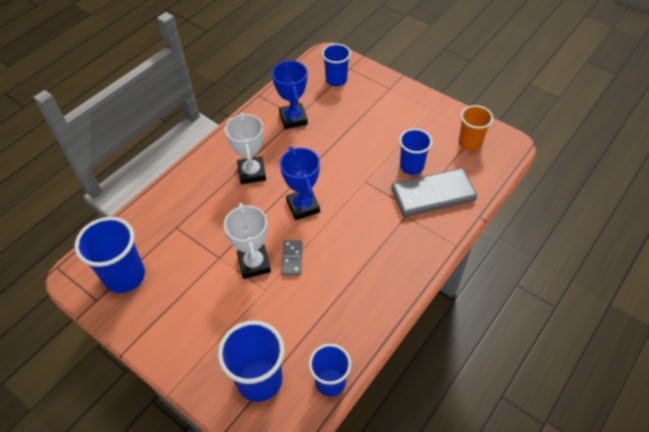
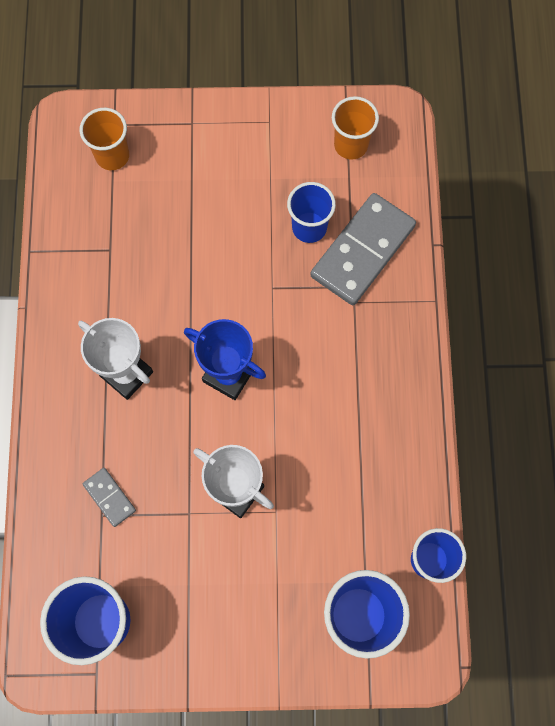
camera: 40 degrees left, 20 degrees up
blue trophy [272,60,308,129] -> none
grey domino [281,240,302,275] -> grey domino moved to [83,468,136,527]
blue cup [322,43,351,86] -> orange cup [80,108,129,170]

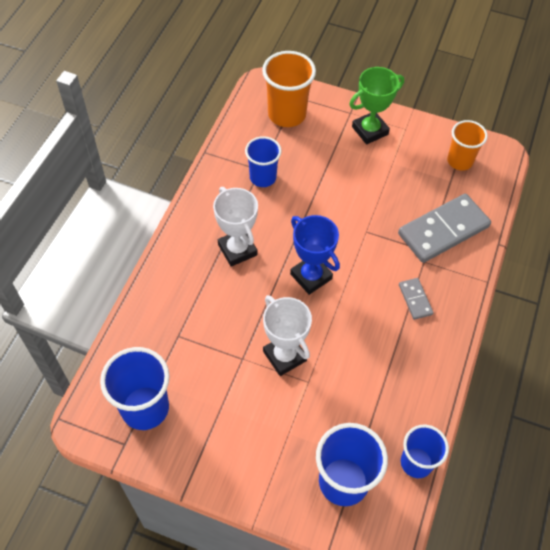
camera: 20 degrees right, 15 degrees down
orange cup [80,108,129,170] -> orange cup [262,51,316,127], size x1.52
grey domino [83,468,136,527] -> grey domino moved to [399,278,433,320]
blue cup [287,182,336,243] -> blue cup moved to [245,136,282,187]
none -> green trophy [349,67,404,144]

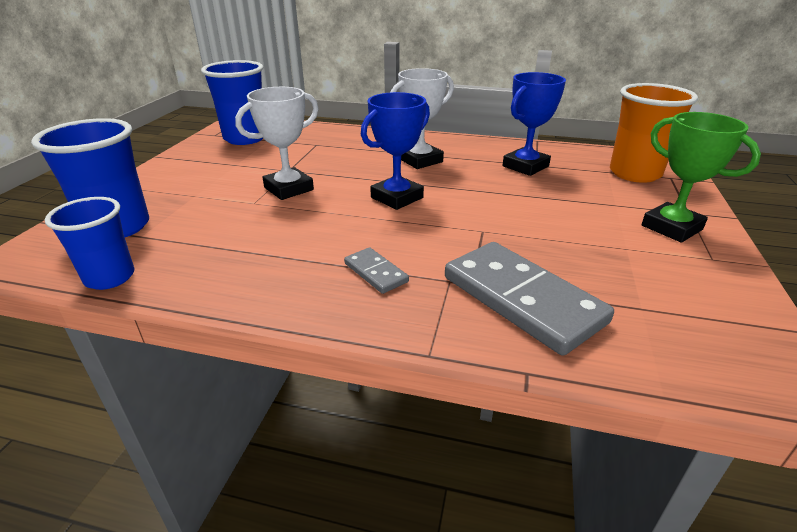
camera: 85 degrees right, 25 degrees down
blue cup [245,136,282,187] -> blue trophy [503,72,566,176]
grey domino [399,278,433,320] -> grey domino turned 75 degrees clockwise [344,248,409,294]
orange cup [447,120,488,170] -> none

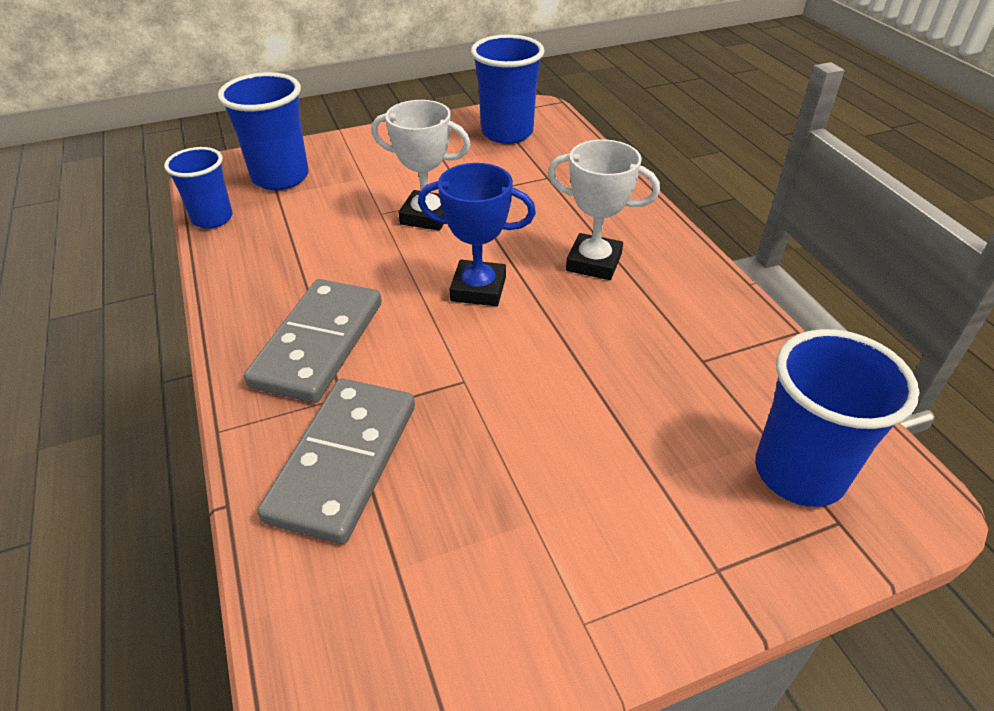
camera: 55 degrees right, 10 degrees up
grey domino [344,248,409,294] -> grey domino [244,279,382,403], size x2.13
blue trophy [503,72,566,176] -> none
orange cup [610,83,698,183] -> blue cup [755,329,920,507]
green trophy [642,112,761,243] -> none

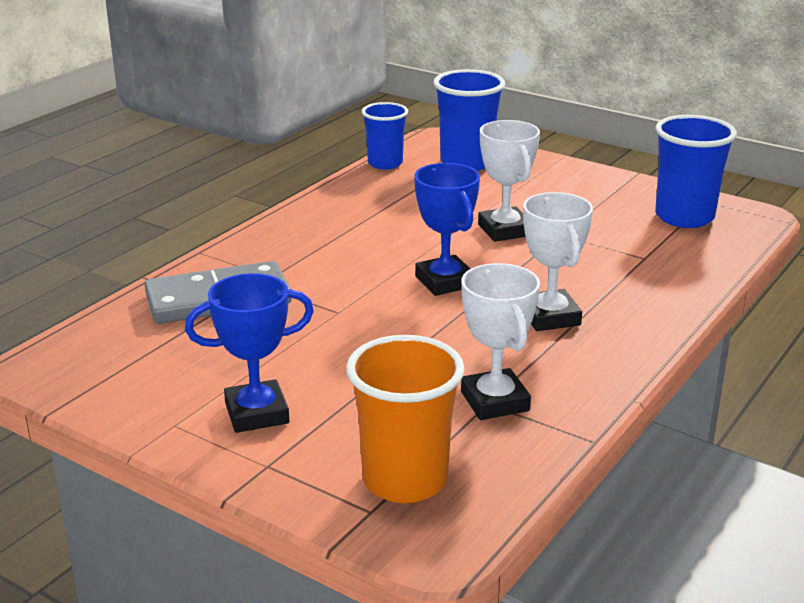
camera: 55 degrees right, 15 degrees down
grey domino [244,279,382,403] -> none
blue cup [755,329,920,507] -> orange cup [346,335,465,503]
none -> blue trophy [185,273,314,433]
none -> white trophy [461,263,540,420]

